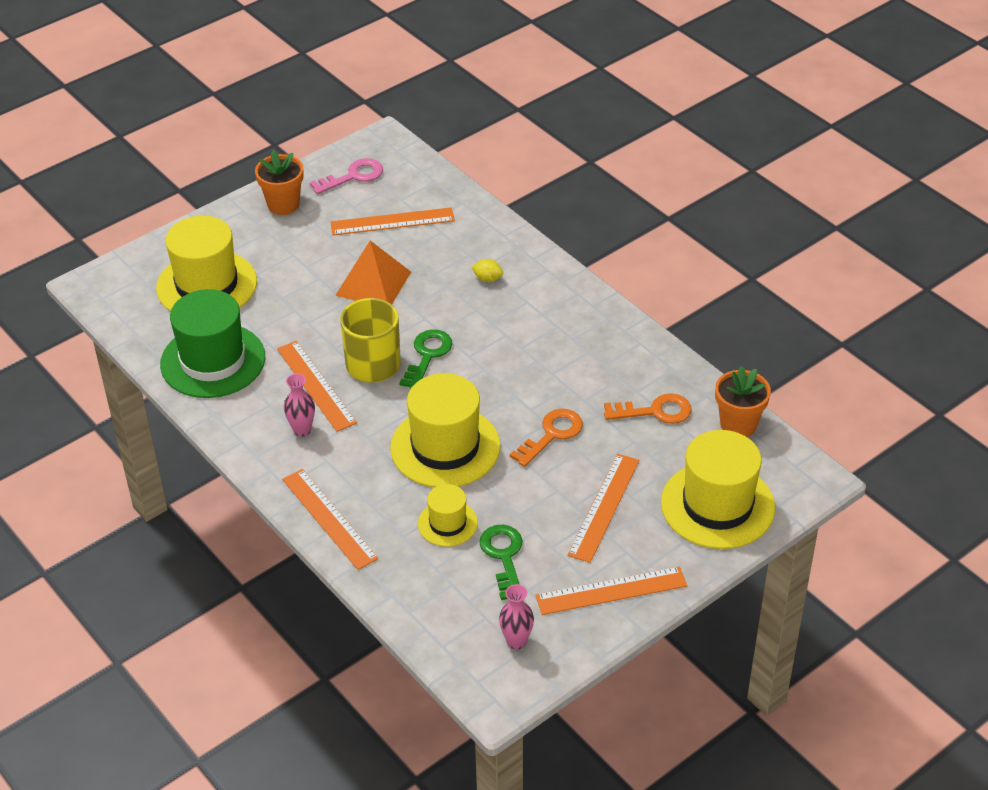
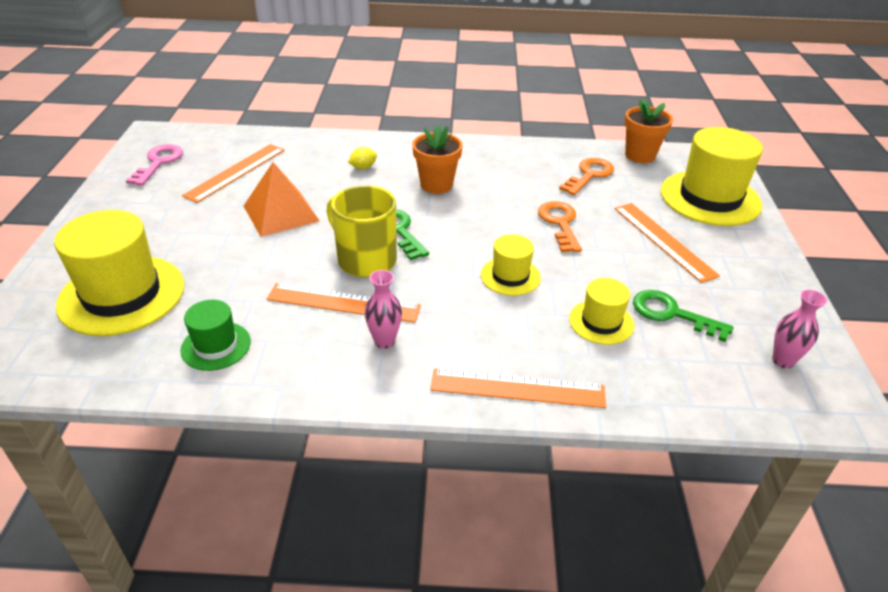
camera: 50 degrees left, 5 degrees down
green hat [160,289,265,398] -> green hat [180,300,251,371], size x0.52
orange flower pot [255,150,304,215] -> orange flower pot moved to [412,125,463,194]
yellow hat [390,373,500,488] -> yellow hat [481,234,541,296], size x0.52
orange ruler [536,566,687,615] -> none

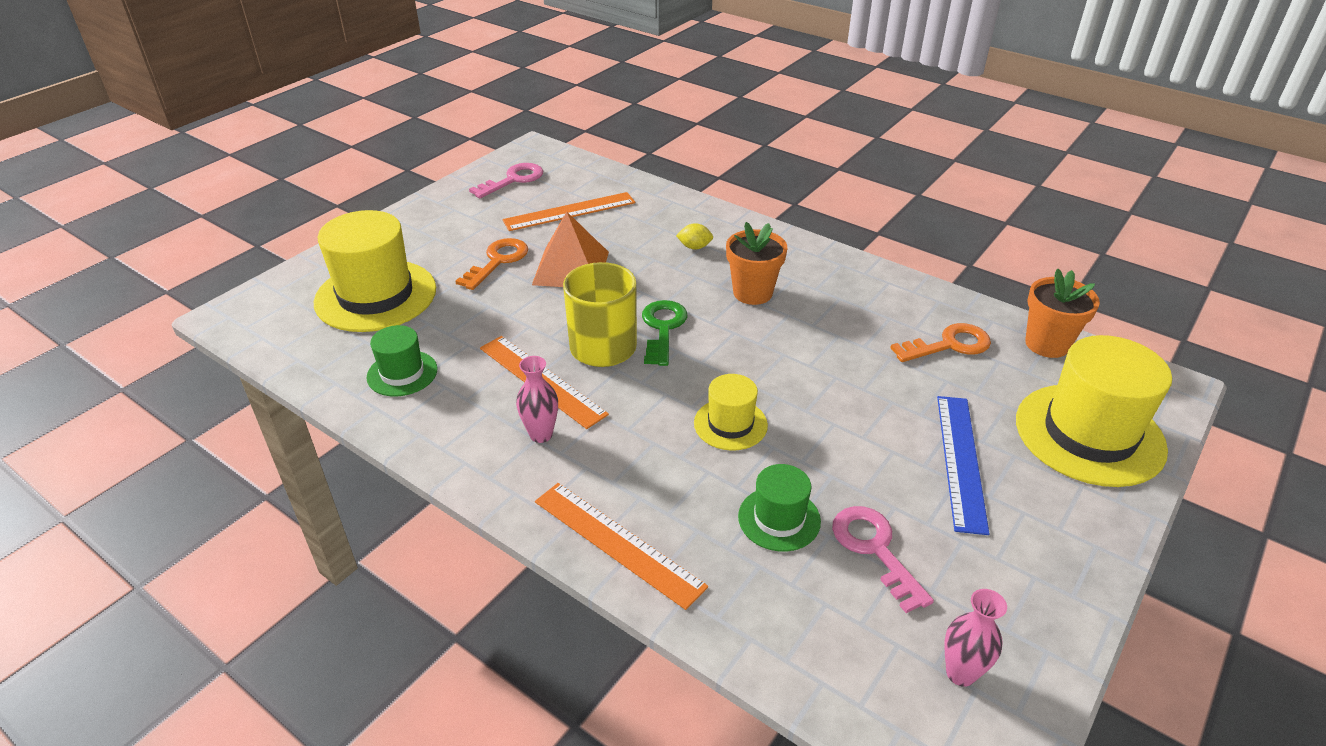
camera: 35 degrees right, 0 degrees up
orange key [538,201,582,252] -> orange key moved to [455,238,528,290]
yellow hat [569,278,634,345] -> green hat [738,464,821,552]
orange ruler [614,203,720,283] -> blue ruler [937,396,990,535]
green key [633,290,734,342] -> pink key [832,506,934,613]

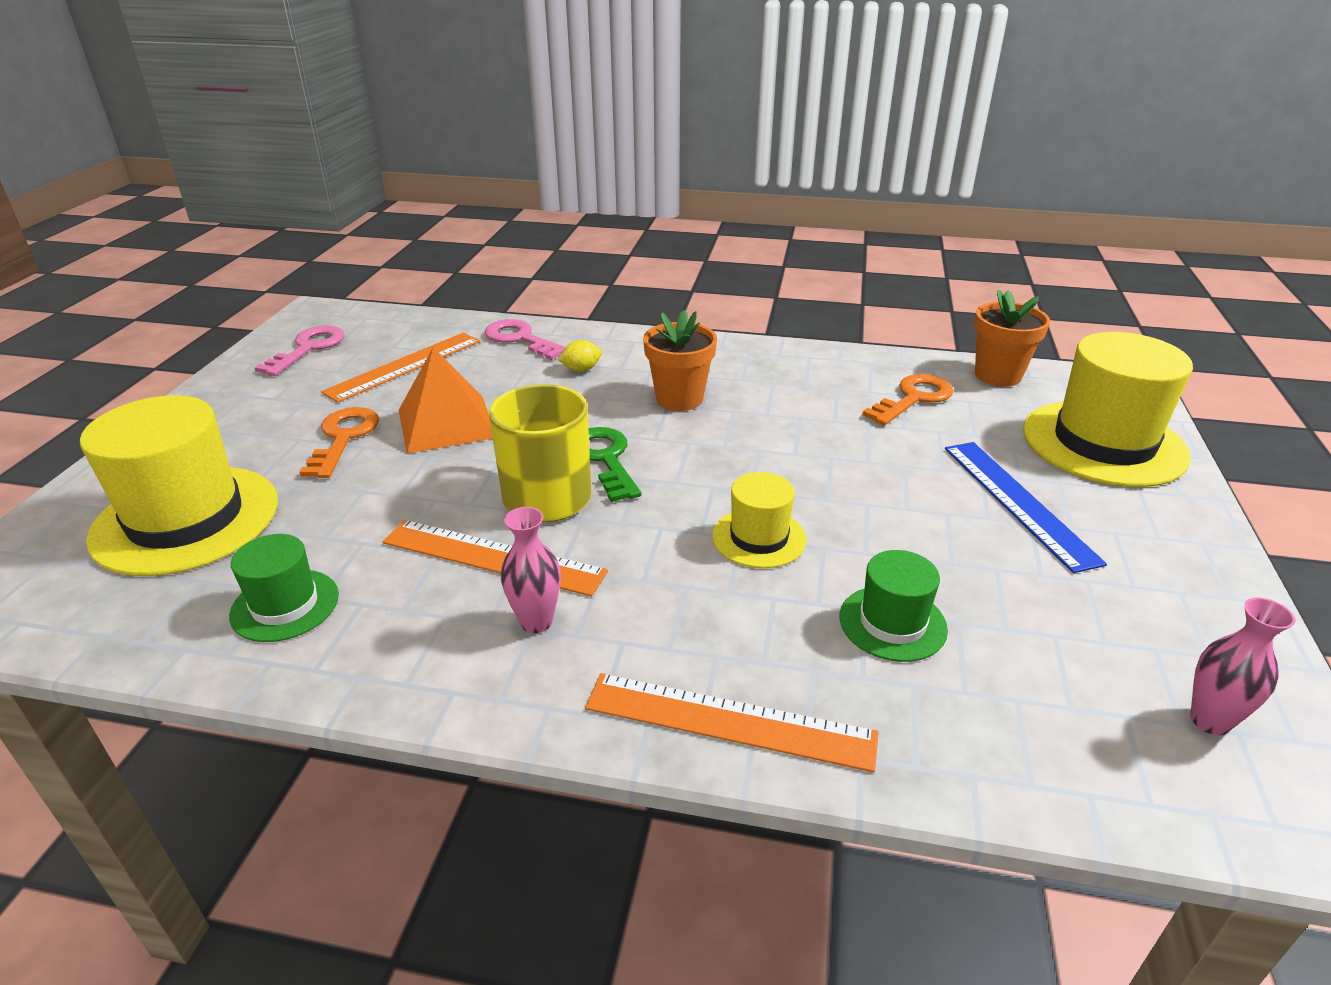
camera: 25 degrees left, 5 degrees down
pink key [832,506,934,613] -> pink key moved to [485,319,565,360]

